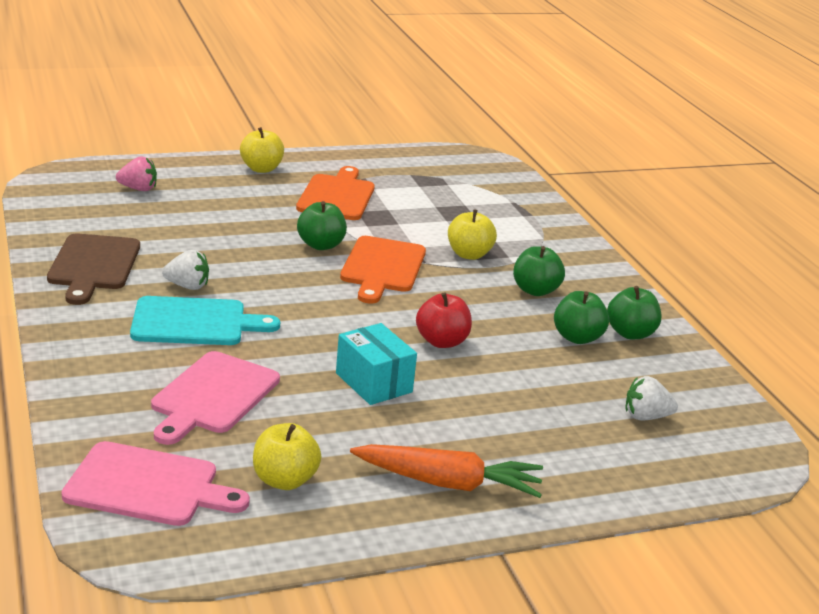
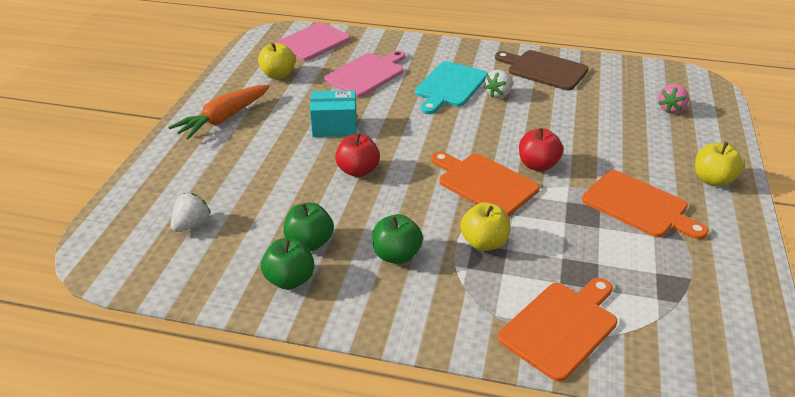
camera: 125 degrees right, 10 degrees up
pink cutting board [151,351,280,445] -> pink cutting board turned 75 degrees clockwise [324,50,405,97]
green apple [297,201,347,250] -> red apple [519,128,563,171]
none -> orange cutting board [498,278,617,382]

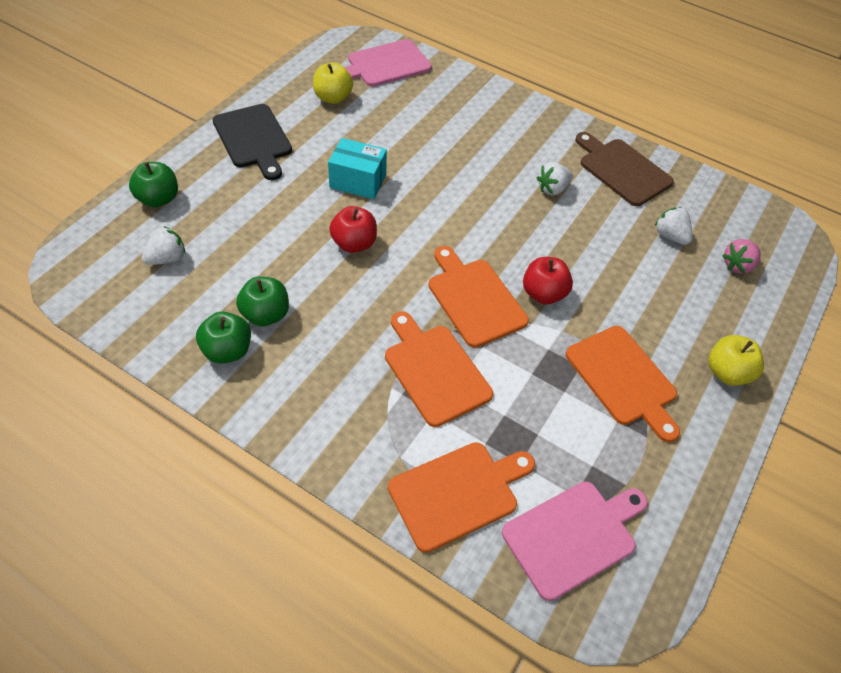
camera: 15 degrees right, 15 degrees up
orange carrot [168,85,270,140] -> black cutting board [212,104,292,180]
pink cutting board [324,50,405,97] -> pink cutting board moved to [502,481,648,601]
green apple [372,214,423,264] -> green apple moved to [129,162,178,208]
turquoise cutting board [415,61,488,114] -> none
yellow apple [460,202,510,251] -> orange cutting board [385,311,493,427]
none -> white strawberry [655,207,693,245]

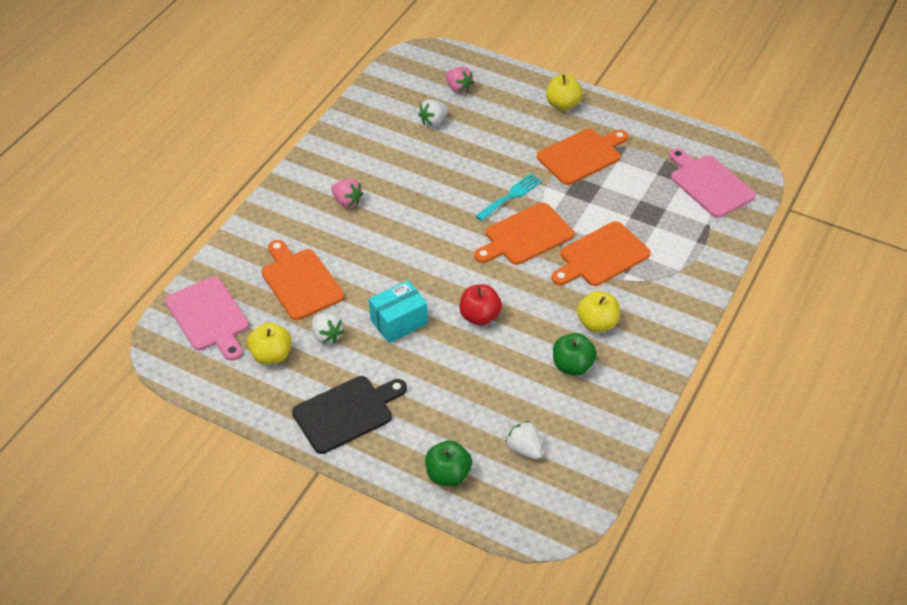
camera: 90 degrees left, 5 degrees down
green apple [196,312,251,364] -> none
turquoise box [328,138,387,199] -> turquoise box turned 45 degrees clockwise [369,280,428,343]
orange cutting board [388,442,535,553] -> orange cutting board moved to [261,240,344,320]
red apple [523,257,573,304] -> turquoise fork [476,173,542,221]
white strawberry [537,162,573,196] -> white strawberry moved to [312,313,344,344]
brown cutting board [575,132,674,206] -> none
none -> pink strawberry [331,179,364,208]
none -> yellow apple [577,291,620,332]

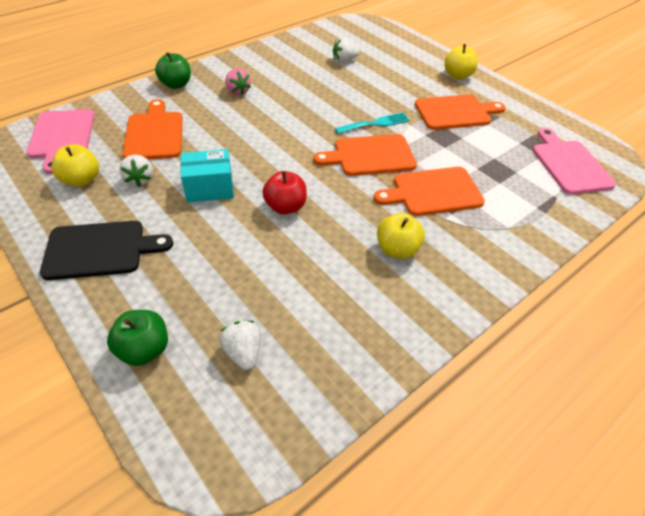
camera: 20 degrees right, 0 degrees up
pink strawberry [446,67,474,93] -> none
green apple [553,333,597,376] -> green apple moved to [155,52,191,89]

